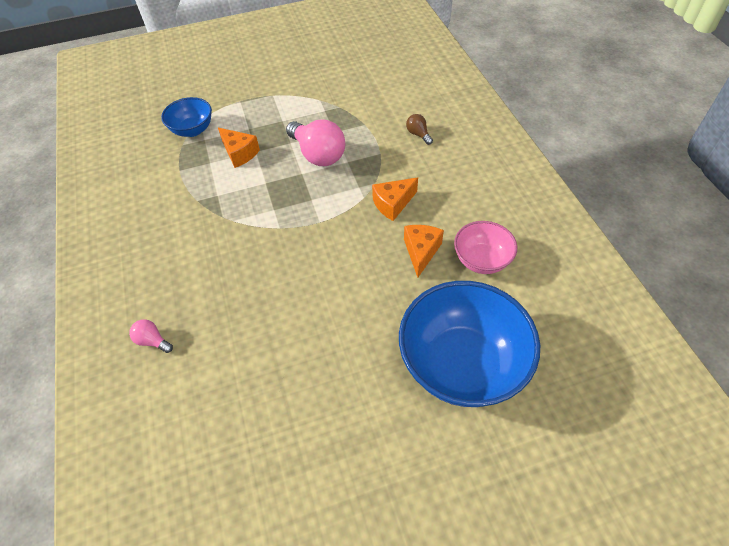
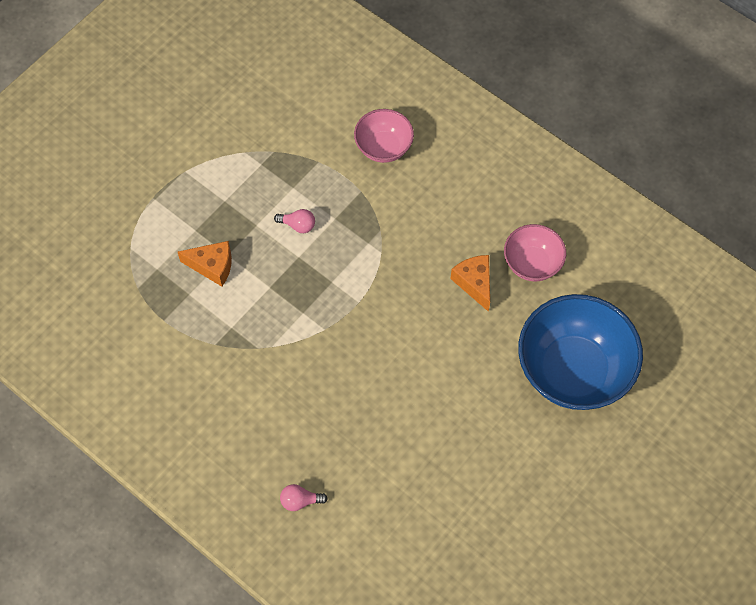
camera: 35 degrees left, 10 degrees up
blue bowl [161,97,212,137] -> none
pink light bulb [286,120,345,166] -> pink light bulb [274,209,315,233], size x0.46
orange cheese [372,178,418,221] -> none
brown light bulb [406,114,433,145] -> pink bowl [354,109,414,163]

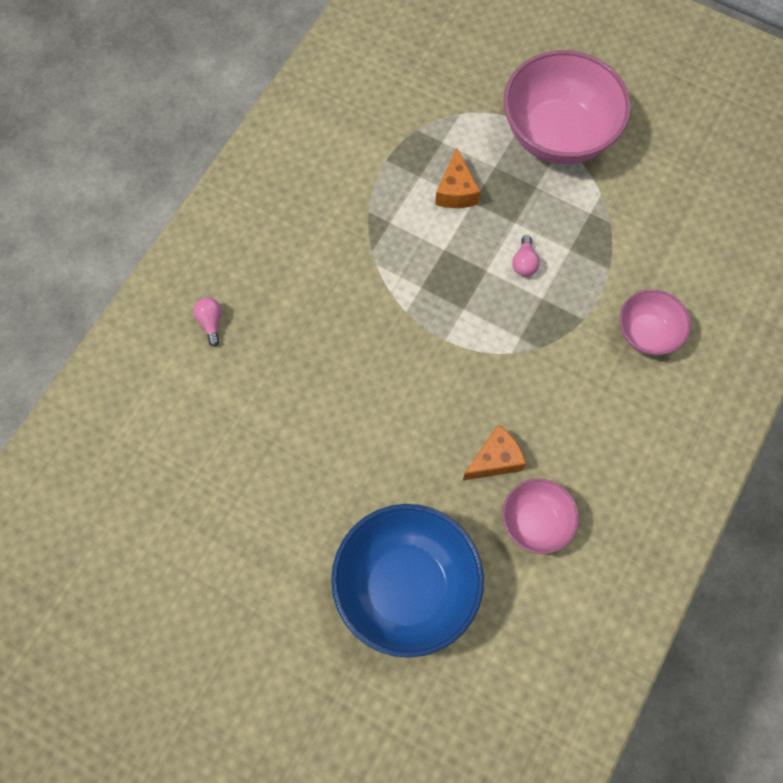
camera: 80 degrees right, 5 degrees up
none -> pink bowl [503,50,631,164]

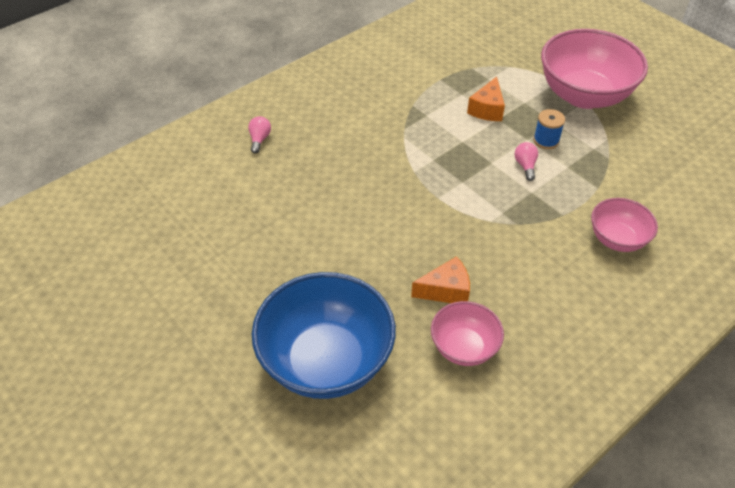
camera: 20 degrees right, 20 degrees down
pink light bulb [512,235,540,276] -> pink light bulb turned 150 degrees clockwise [514,142,538,181]
none -> blue spool [533,109,565,149]

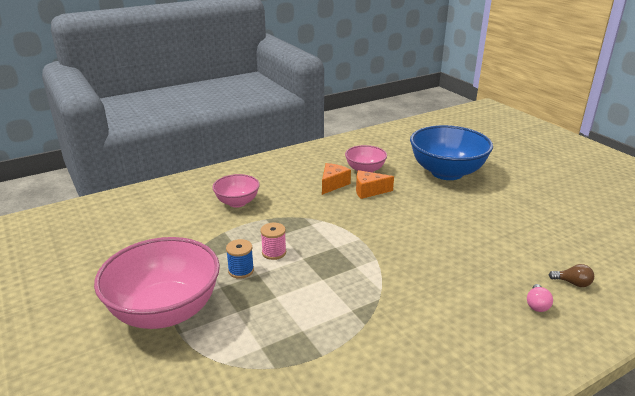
camera: 170 degrees left, 20 degrees down
orange cheese [467,76,505,121] -> orange cheese moved to [322,163,351,195]
pink light bulb [514,142,538,181] -> pink spool [260,223,286,260]
none -> brown light bulb [549,264,594,287]

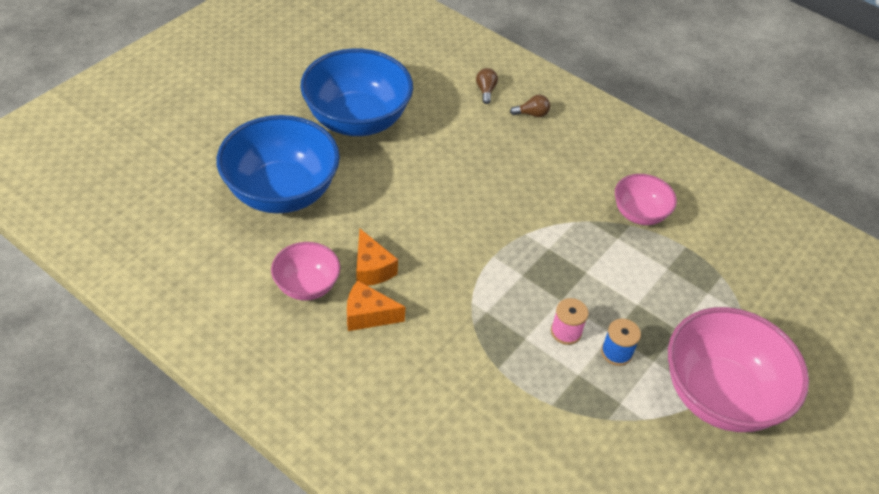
camera: 115 degrees left, 20 degrees up
pink bowl [212,174,260,208] -> pink bowl moved to [615,174,677,225]
pink light bulb [527,284,553,312] -> brown light bulb [510,95,550,117]
none -> blue bowl [300,48,413,136]

